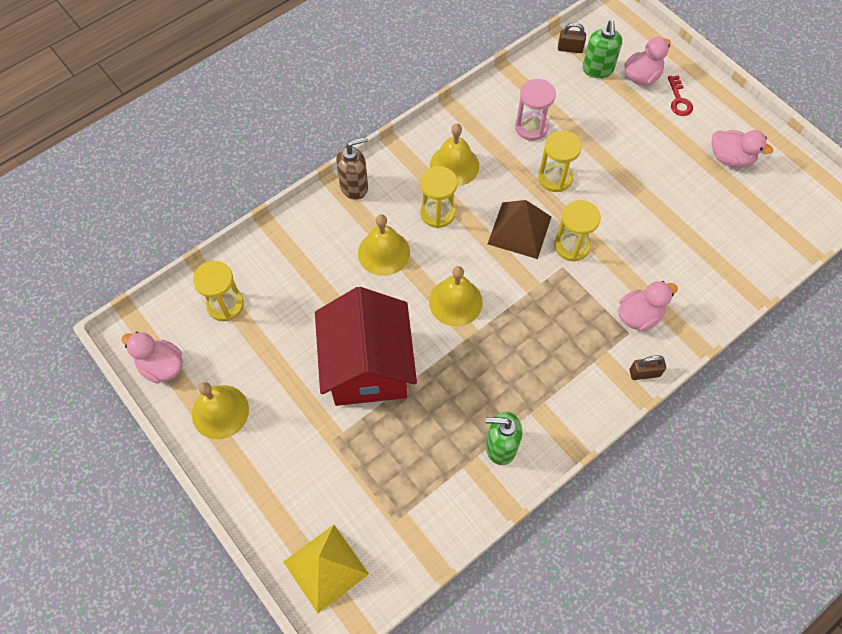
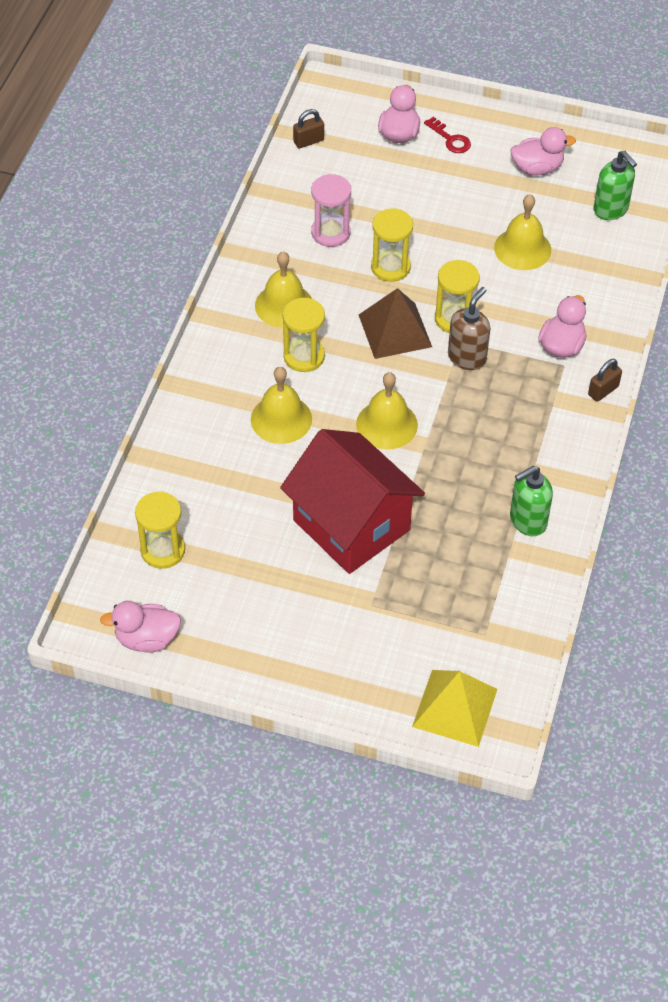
camera: 35 degrees left, 10 degrees down
yellow bell [192,382,249,439] -> yellow bell moved to [494,194,551,270]
brown soap dispenser [336,136,368,200] -> brown soap dispenser moved to [448,287,490,370]
green soap dispenser [583,21,622,78] -> green soap dispenser moved to [593,151,637,220]

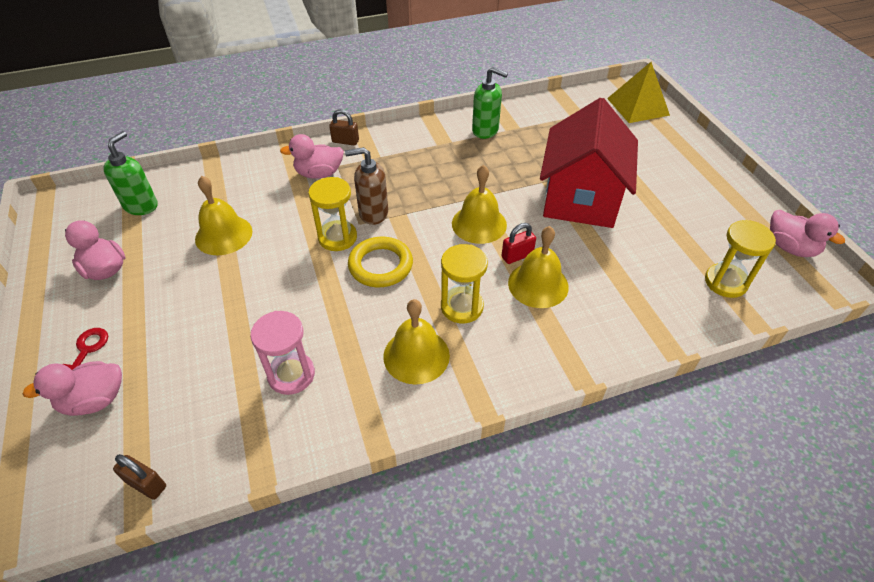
camera: 125 degrees left, 5 degrees down
brown pyramid [359,288,432,359] -> yellow ring [348,237,413,287]
yellow hourglass [371,208,413,282] -> none
none -> red padlock [502,223,536,264]

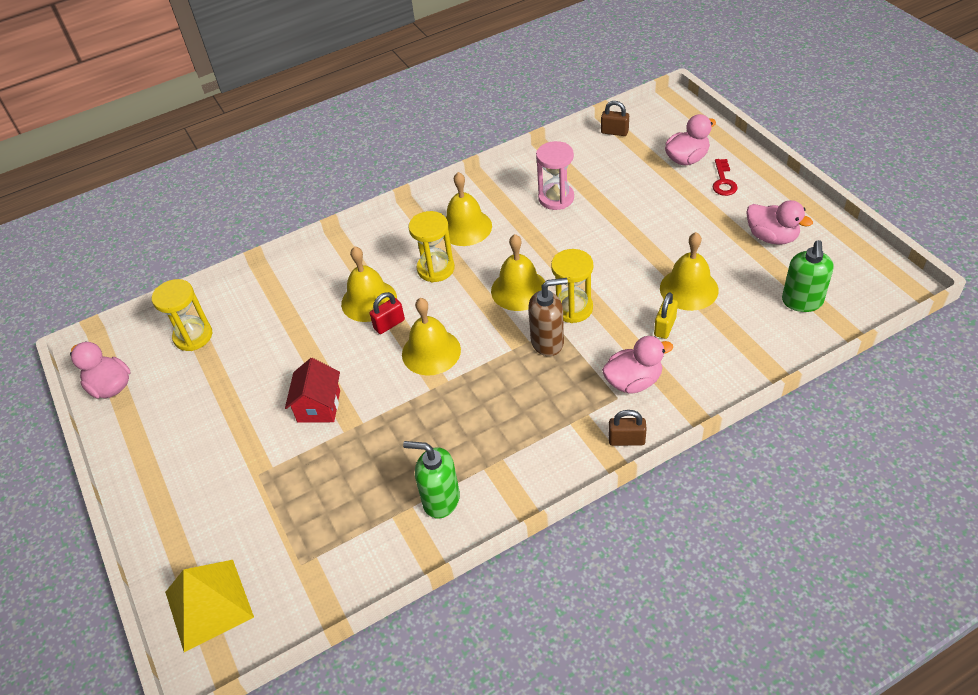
camera: 175 degrees right, 0 degrees up
yellow ring [348,237,413,287] -> yellow bell [491,234,545,311]
red house [540,98,638,228] -> red house [285,358,340,423], size x0.48
none -> yellow padlock [654,292,678,339]

